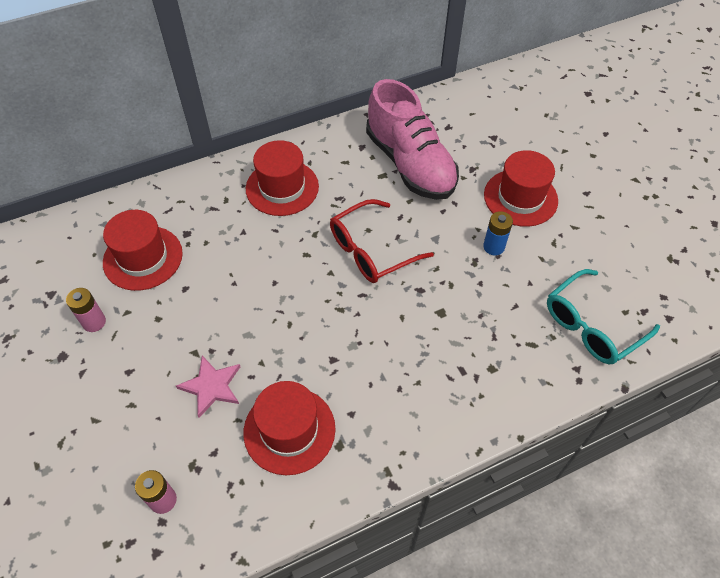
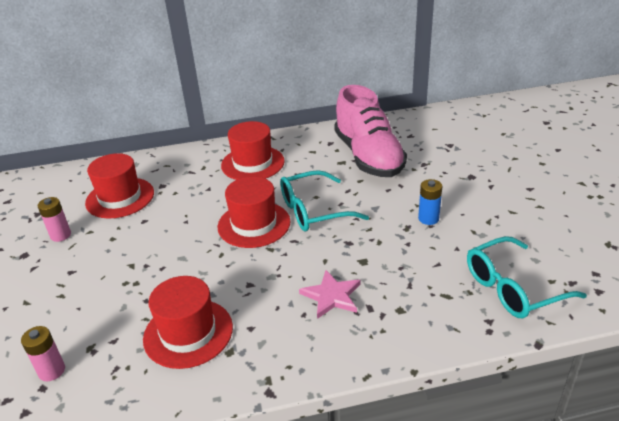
camera: 15 degrees right, 20 degrees down
pink star [176,356,240,418] -> pink star moved to [299,270,361,319]
red glasses [330,199,434,283] -> turquoise glasses [280,170,369,231]
red hat [484,150,558,227] -> red hat moved to [218,176,290,248]

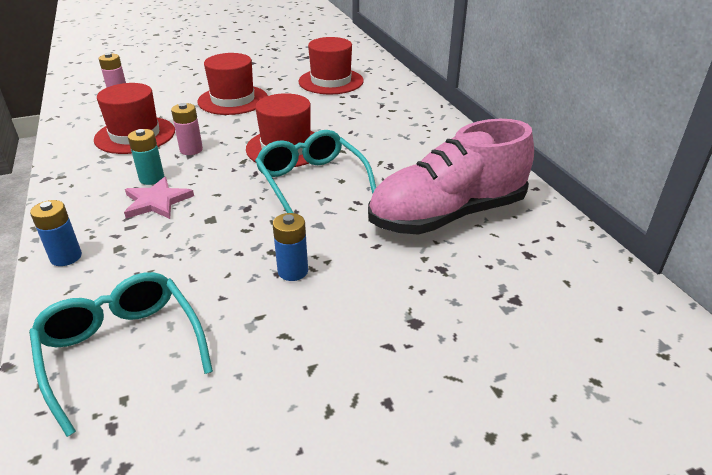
camera: 80 degrees right, 0 degrees up
pink battery [38,197,71,242] -> pink battery moved to [171,103,203,155]
red hat [221,121,285,180] -> red hat moved to [198,53,268,115]
none -> blue battery [30,200,82,266]
none -> turquoise battery [128,129,164,185]

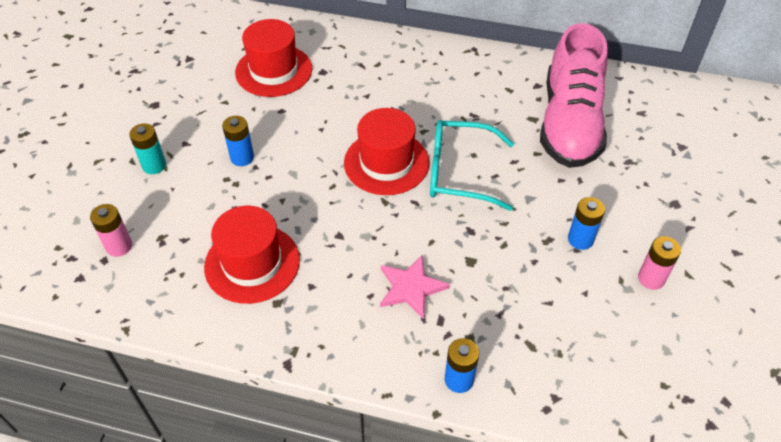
camera: 55 degrees left, 15 degrees up
turquoise glasses [29,272,213,437] -> none
turquoise battery [128,129,164,185] -> turquoise battery moved to [129,123,166,174]
pink battery [171,103,203,155] -> pink battery moved to [638,236,681,290]
red hat [198,53,268,115] -> blue battery [222,116,254,166]

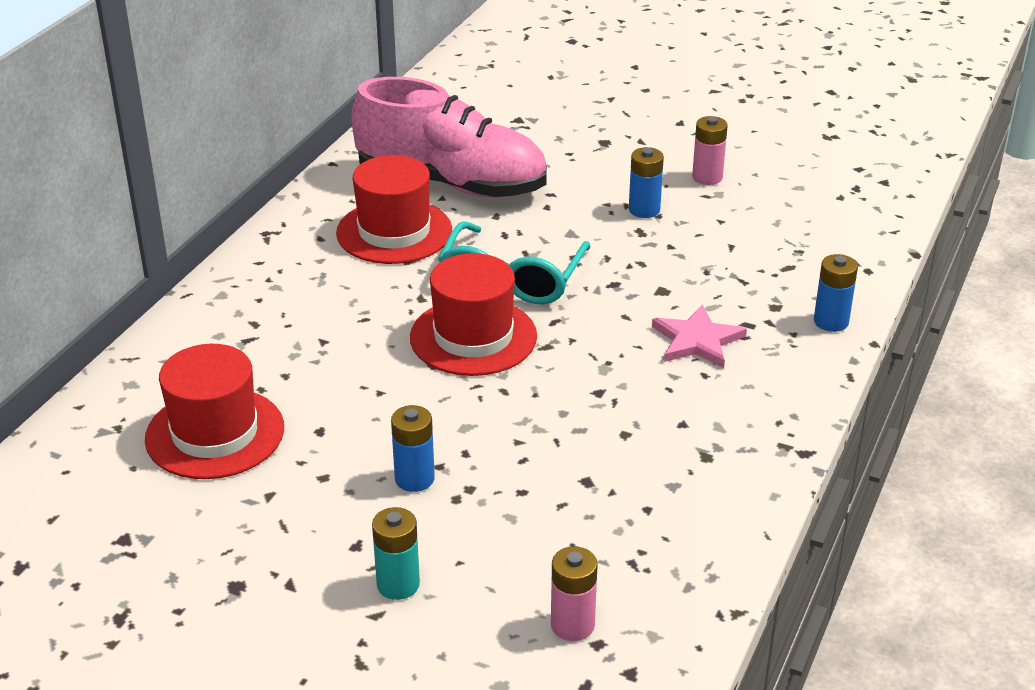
camera: 80 degrees left, 15 degrees down
red hat [204,206,300,304] -> red hat moved to [336,155,452,264]

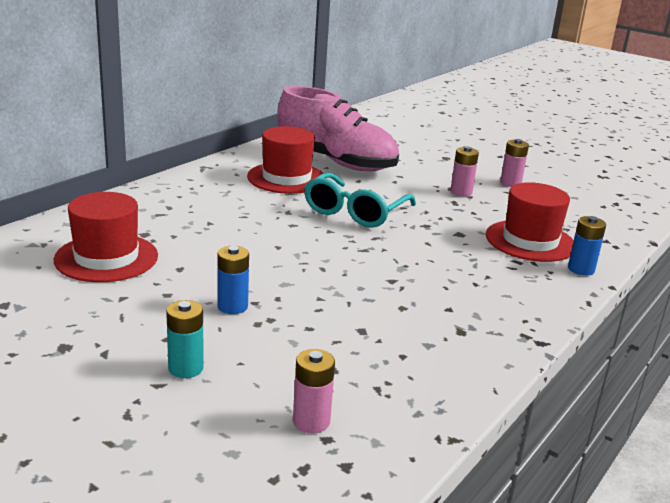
camera: 10 degrees right, 10 degrees down
red hat [410,253,537,376] -> red hat moved to [486,182,574,262]
blue battery [629,147,664,218] -> pink battery [450,146,479,197]
pink star [652,305,747,368] -> none

